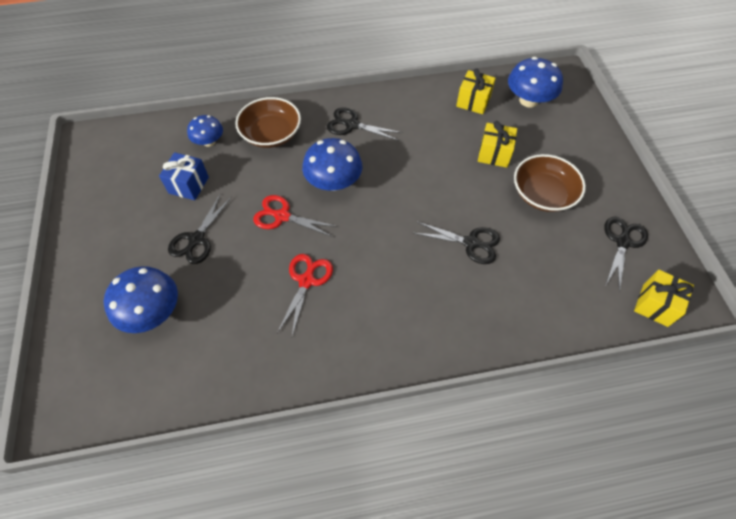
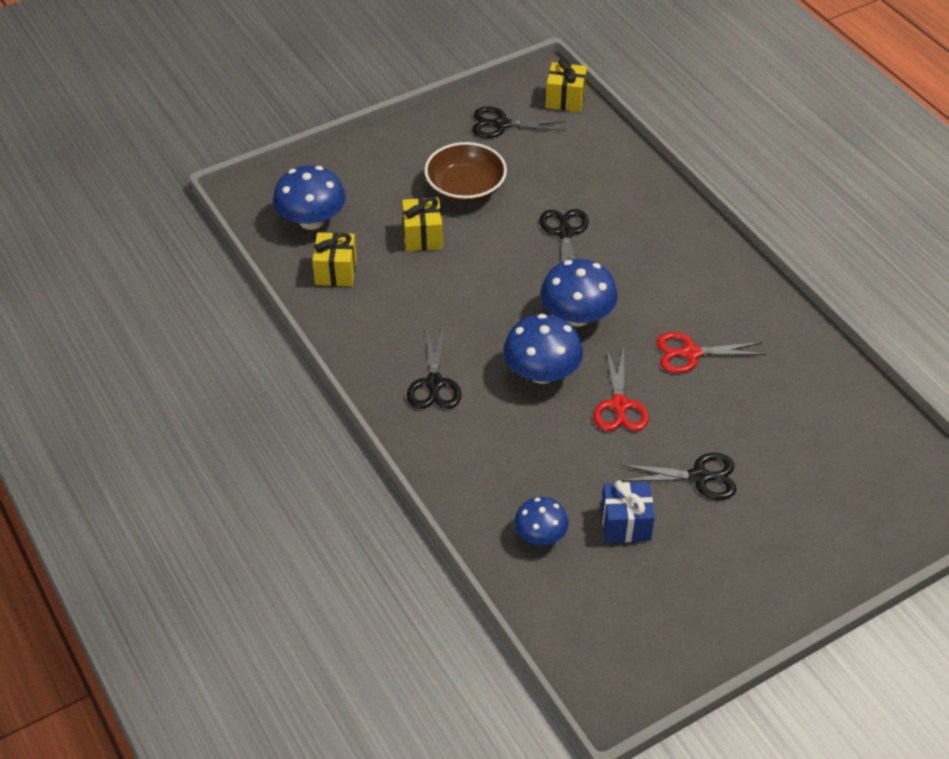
camera: 110 degrees left, 10 degrees down
blue mushroom [104,266,178,333] -> blue mushroom moved to [540,259,618,326]
brown bowl [235,97,301,148] -> none

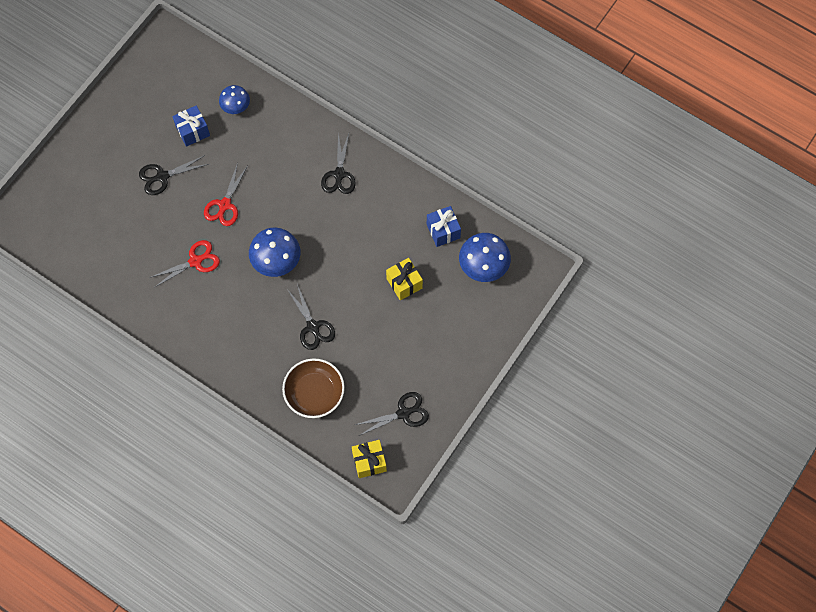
camera: 155 degrees right, 20 degrees up
yellow gift [312,232,357,286] -> blue gift [427,206,461,247]
black scissors [407,326,462,409] -> black scissors turned 150 degrees counterclockwise [321,132,356,194]
brown bowl [424,142,507,203] -> brown bowl moved to [282,358,345,418]
blue mushroom [503,314,583,384] -> none
red scissors [593,347,649,431] -> red scissors turned 135 degrees counterclockwise [204,163,247,226]

